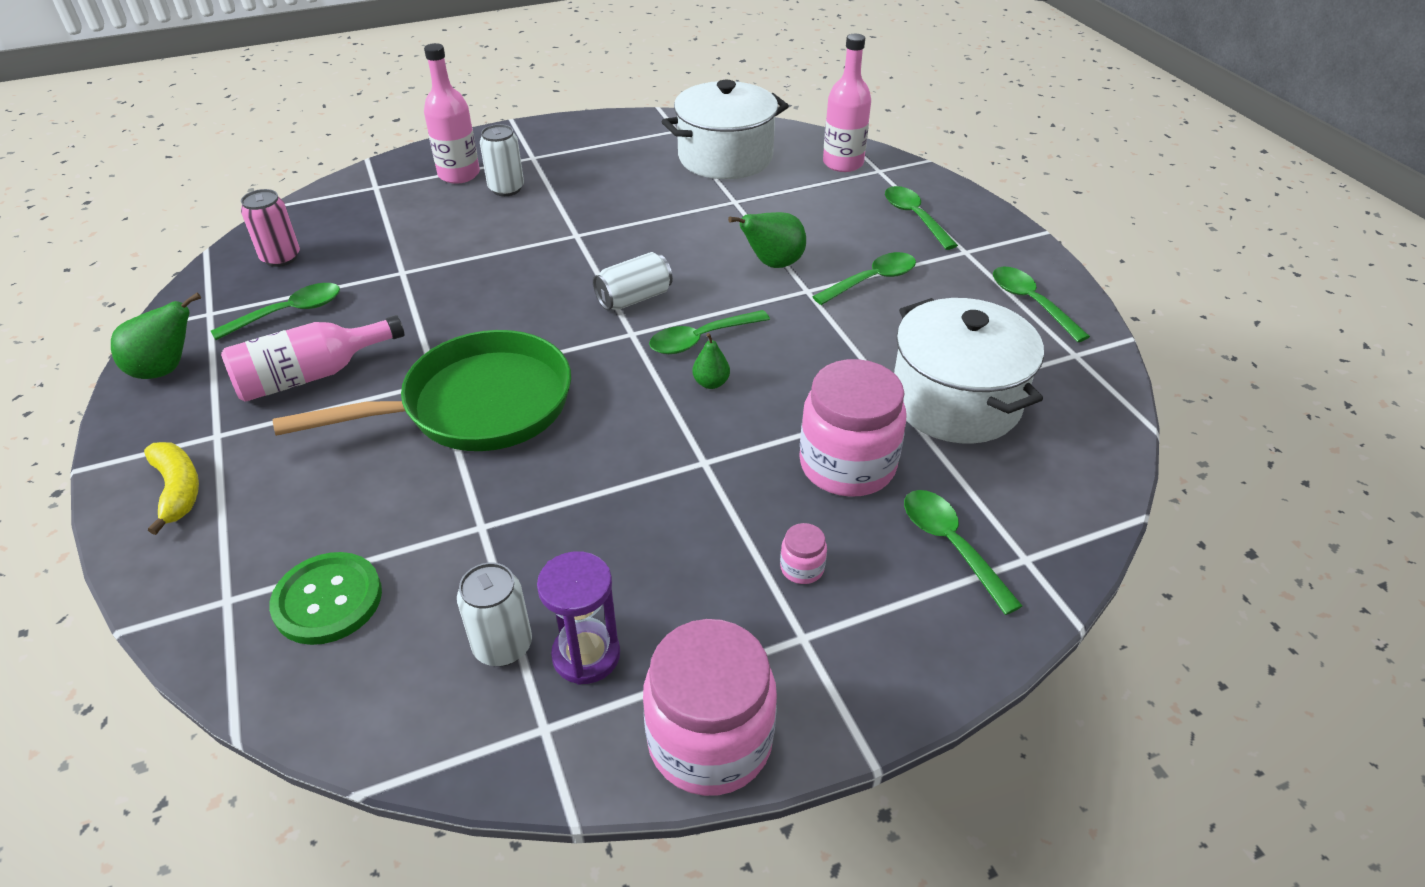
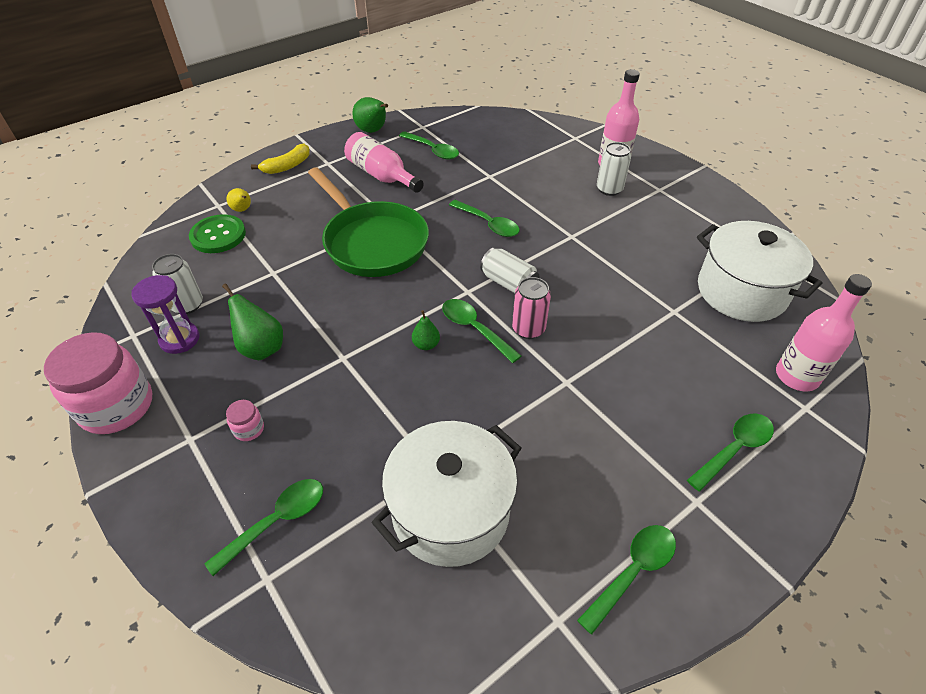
camera: 75 degrees right, 5 degrees up
pink can [241,189,300,267] -> pink can moved to [512,277,551,339]
green pear [728,212,806,268] -> green pear moved to [222,283,283,360]
pink jar [799,359,906,497] -> none
green spoon [812,252,916,305] -> green spoon moved to [449,200,520,237]
none -> yellow pear [227,188,251,212]

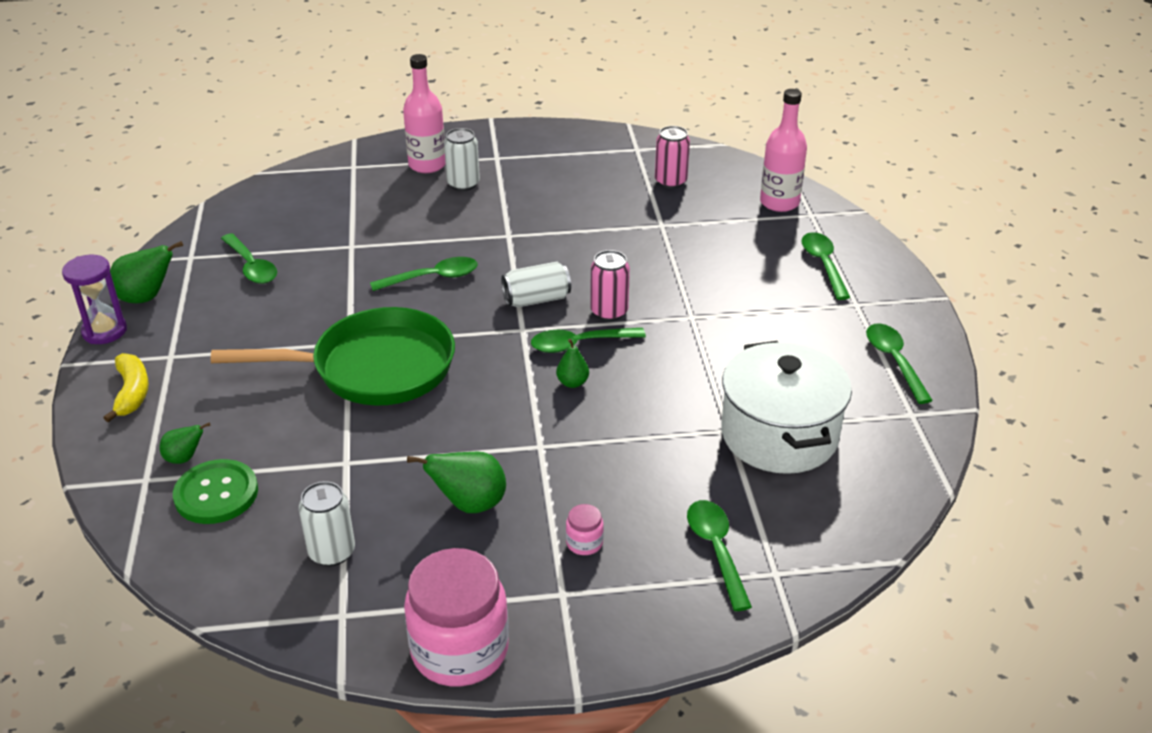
camera: 60 degrees left, 10 degrees down
purple hourglass [131,275,199,354] -> purple hourglass moved to [62,255,127,344]
yellow pear [227,188,251,212] -> green pear [160,422,210,464]
pink bottle [344,132,424,193] -> none
green spoon [399,131,459,159] -> green spoon turned 75 degrees clockwise [221,233,277,284]
white pot [697,221,822,322] -> pink can [655,126,690,189]

